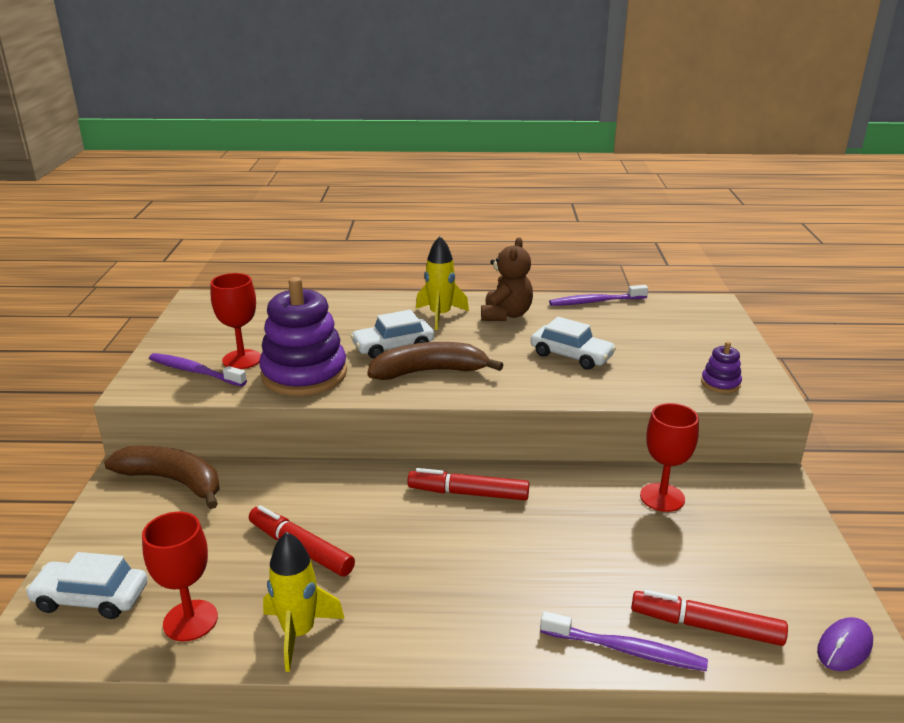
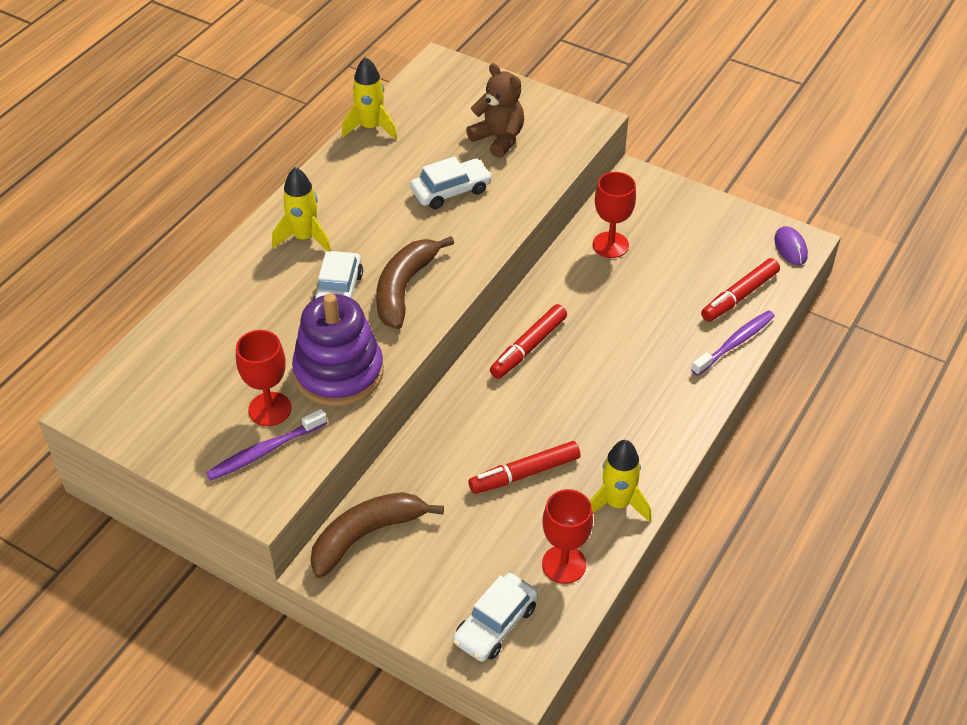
camera: 60 degrees left, 20 degrees up
brown teddy bear [481,237,533,321] -> brown teddy bear moved to [466,63,524,158]
purple toothbrush [549,285,648,306] -> yellow rocket [342,57,397,140]
purple stacking toy [701,341,742,393] -> none

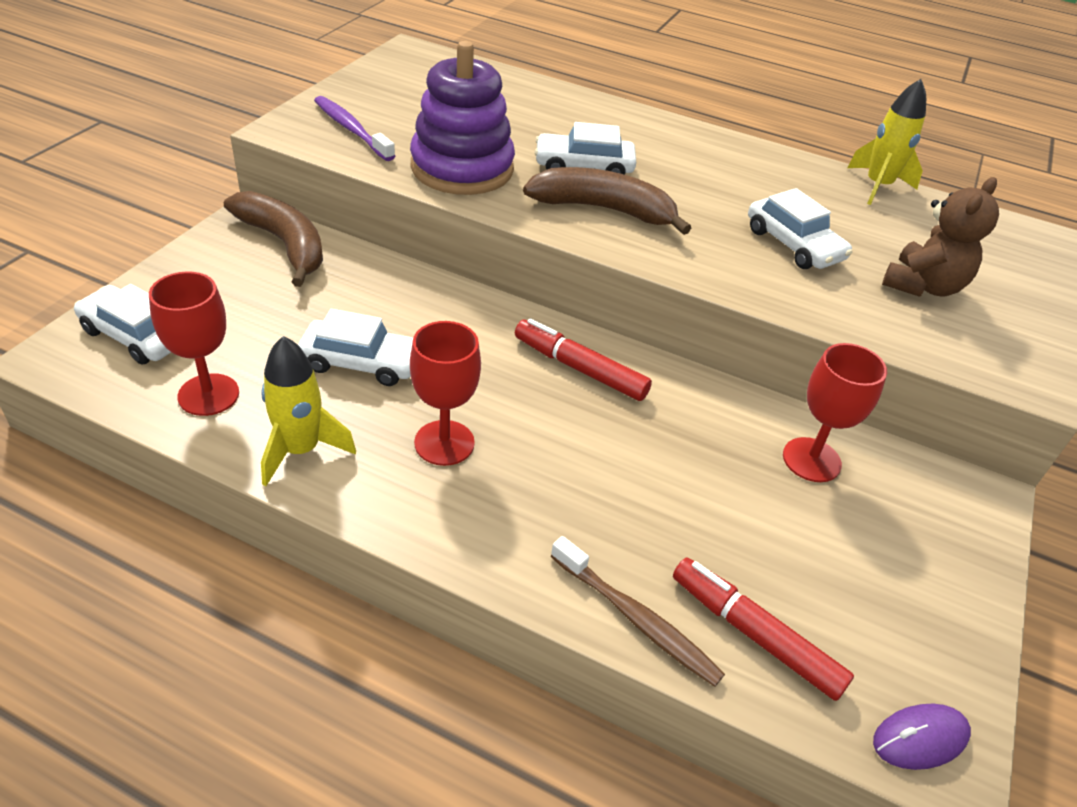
camera: 80 degrees right, 5 degrees down
red goblet [236,330,291,426] -> red goblet moved to [410,321,481,466]
yellow rocket [272,167,331,251] -> none
red marker [468,441,580,494] -> white car [298,309,413,386]
purple toothbrush [691,310,775,376] -> brown toothbrush [551,536,725,687]

